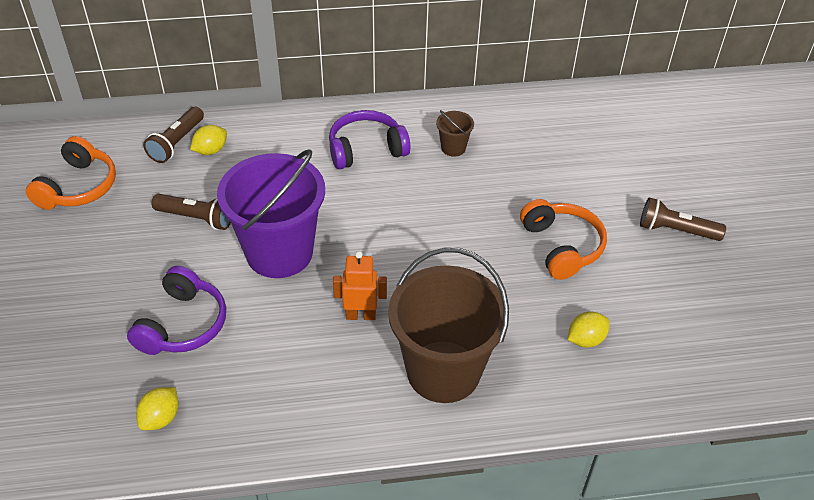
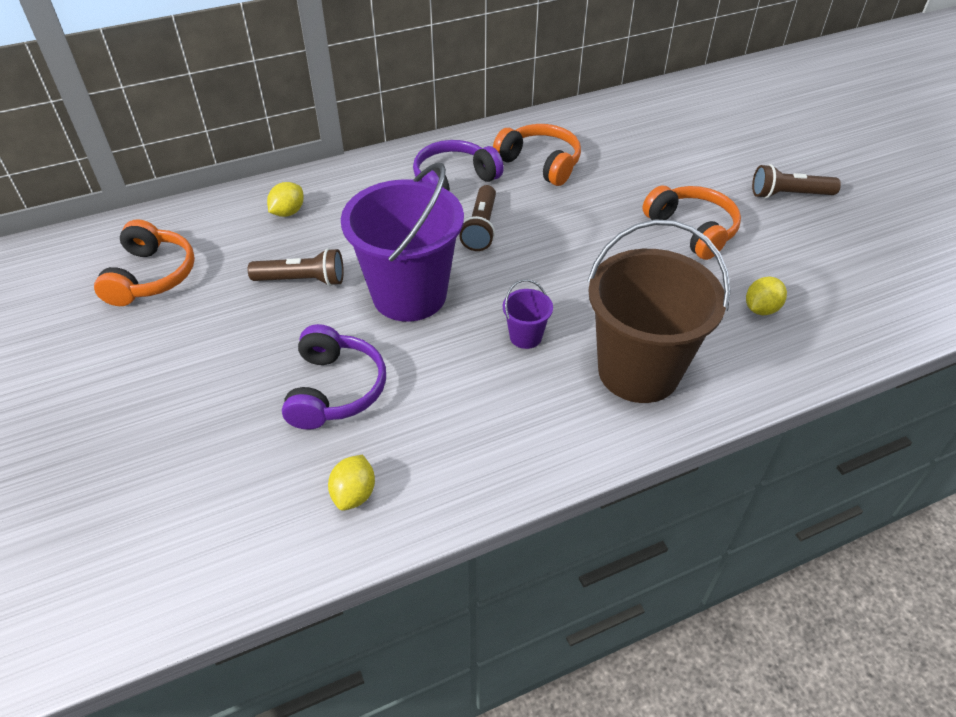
camera: 15 degrees left, 0 degrees up
brown flashlight [143,107,204,163] -> brown flashlight moved to [459,185,496,251]
orange robot [333,251,387,320] -> purple bucket [503,279,553,349]
brown bucket [436,110,474,157] -> orange headphones [493,124,581,186]

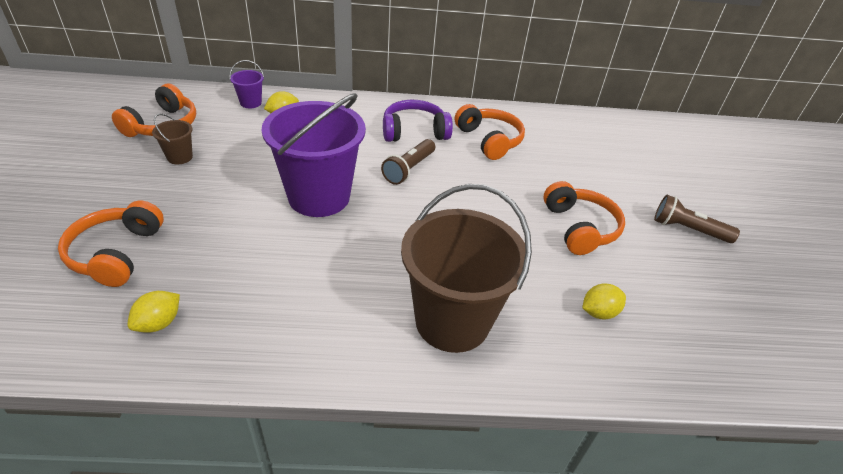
camera: 20 degrees right, 5 degrees down
brown flashlight [248,248,344,286] -> none
purple headphones [282,324,386,430] -> none
purple bucket [503,279,553,349] -> purple bucket moved to [229,60,264,108]
none -> orange headphones [58,201,164,287]
none -> brown bucket [152,113,193,164]

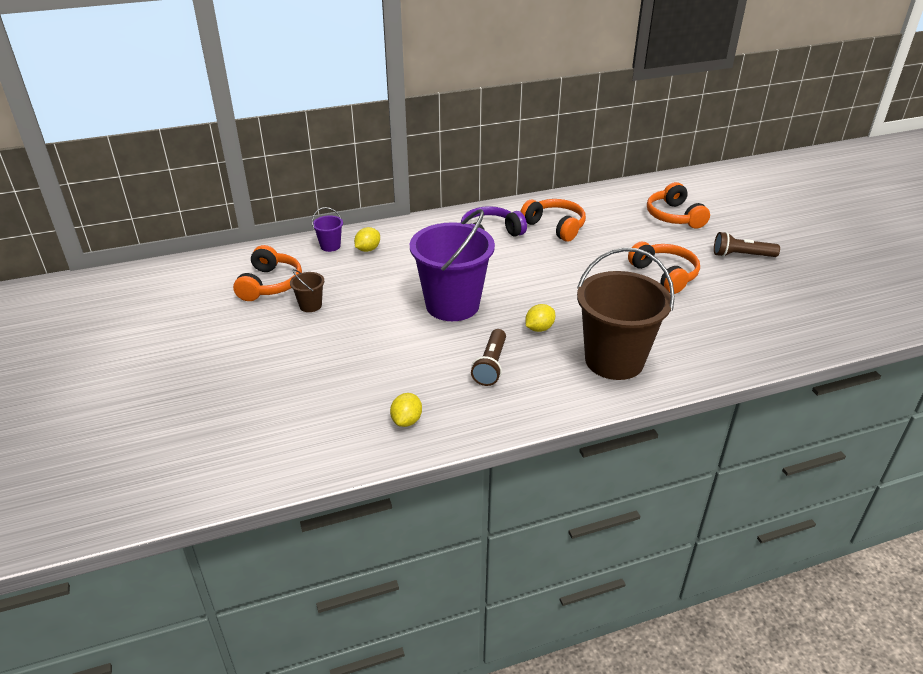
camera: 15 degrees left, 5 degrees down
orange headphones [58,201,164,287] -> orange headphones moved to [647,182,710,228]
brown flashlight [381,139,435,185] -> brown flashlight moved to [471,329,506,386]
yellow lemon [582,283,626,320] -> yellow lemon moved to [525,304,555,332]

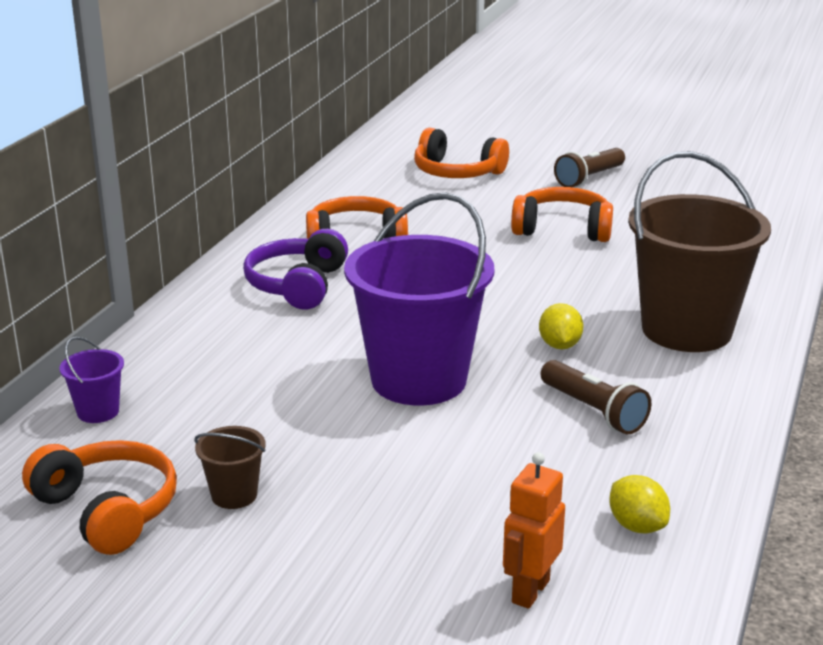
camera: 50 degrees left, 10 degrees down
yellow lemon [354,227,380,252] -> none
none -> orange robot [503,452,565,609]

